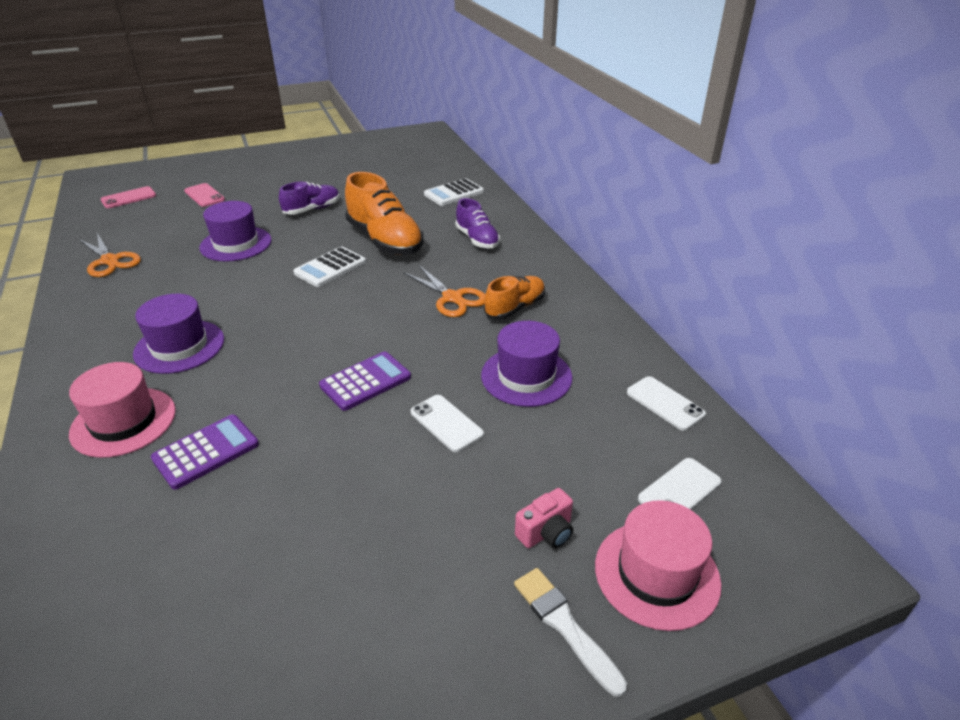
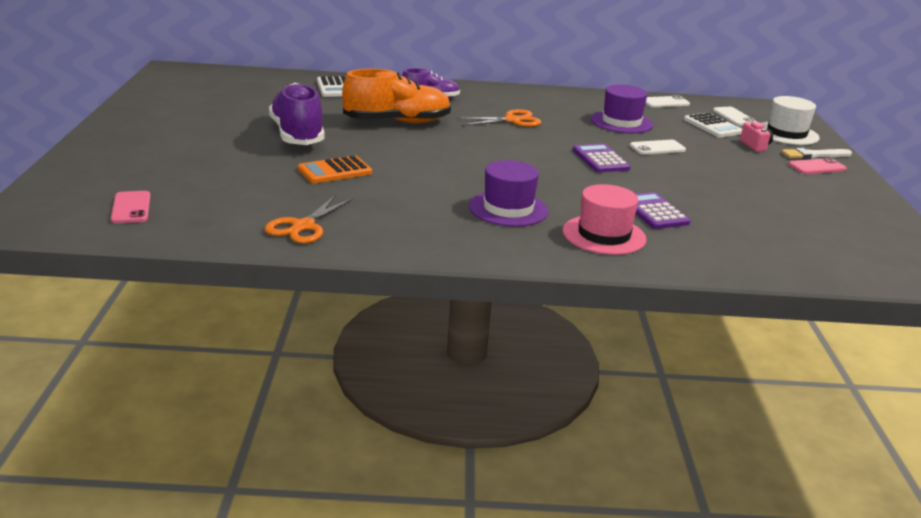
camera: 70 degrees left, 10 degrees down
orange scissors [79,233,141,277] -> orange scissors turned 135 degrees clockwise [265,196,353,244]
pink phone [184,183,225,207] -> pink phone moved to [789,158,847,174]
purple hat [199,201,272,262] -> orange calculator [298,155,372,183]
purple shoe [279,181,340,215] -> purple shoe [269,83,325,145], size x1.70
white calculator [293,247,366,287] -> white calculator moved to [684,113,742,137]
orange shoe [484,276,545,320] -> none
pink hat [595,500,721,631] -> white hat [762,96,820,145]

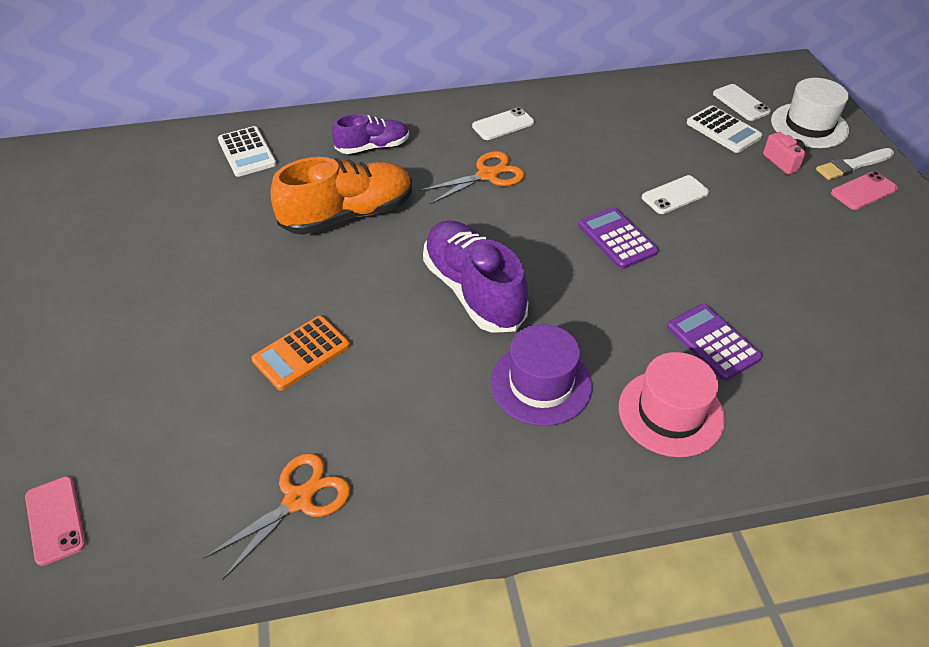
camera: 10 degrees left, 20 degrees up
orange scissors [265,196,353,244] -> orange scissors turned 150 degrees counterclockwise [204,453,351,579]
purple shoe [269,83,325,145] -> purple shoe moved to [423,220,528,333]
purple hat [591,85,653,133] -> none
white phone [646,95,690,107] -> white phone moved to [472,107,534,140]

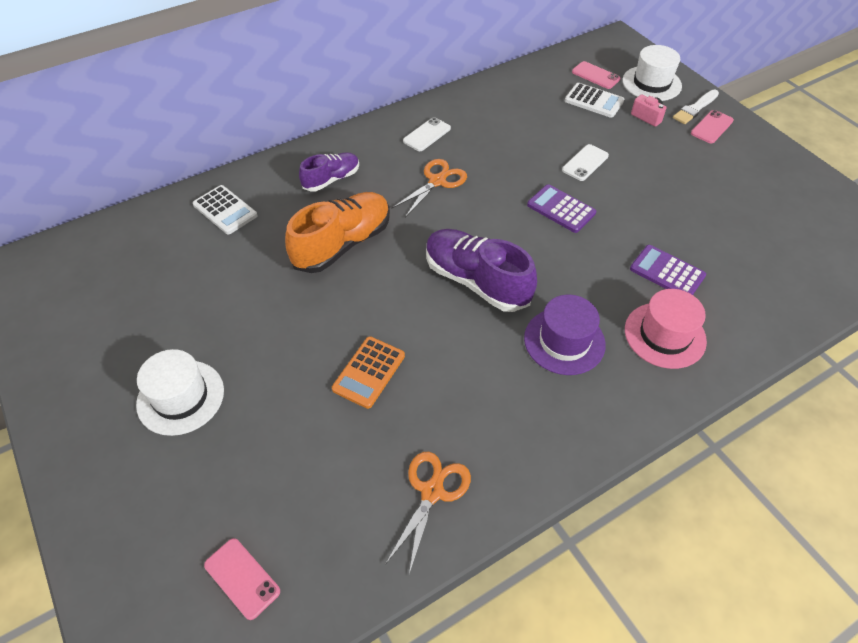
camera: 20 degrees left, 5 degrees up
white phone [713,84,771,121] -> pink phone [572,61,620,89]
none -> white hat [136,349,224,436]

